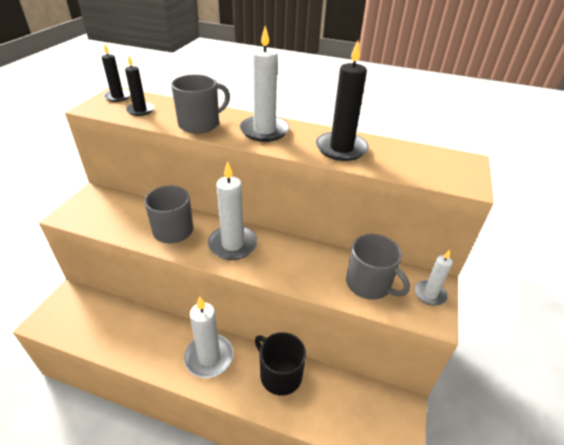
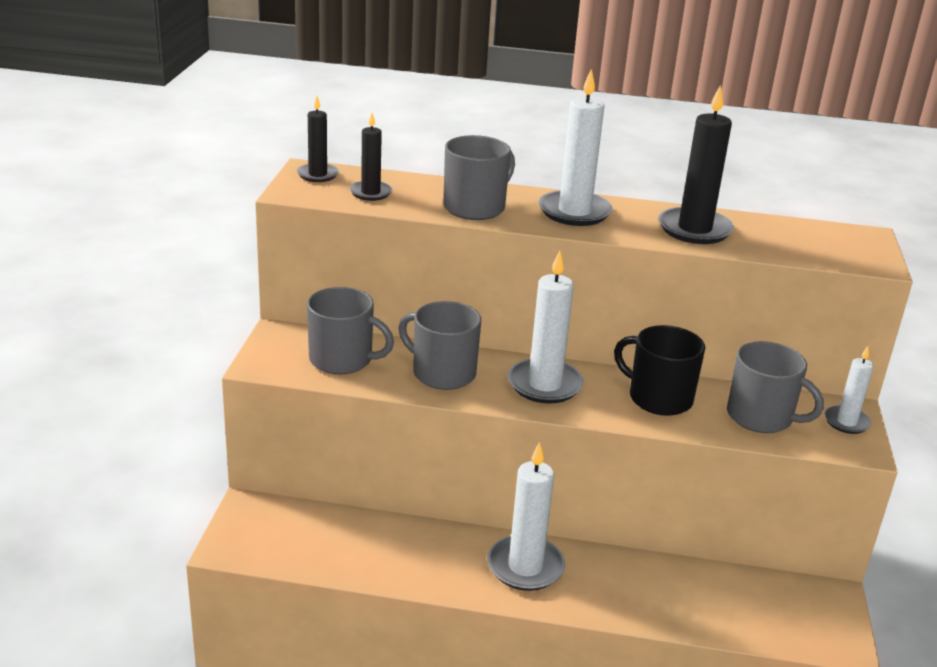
camera: 10 degrees left, 10 degrees down
black mug [255,332,306,396] -> black mug moved to [614,325,705,416]
none -> grey mug [307,287,394,374]

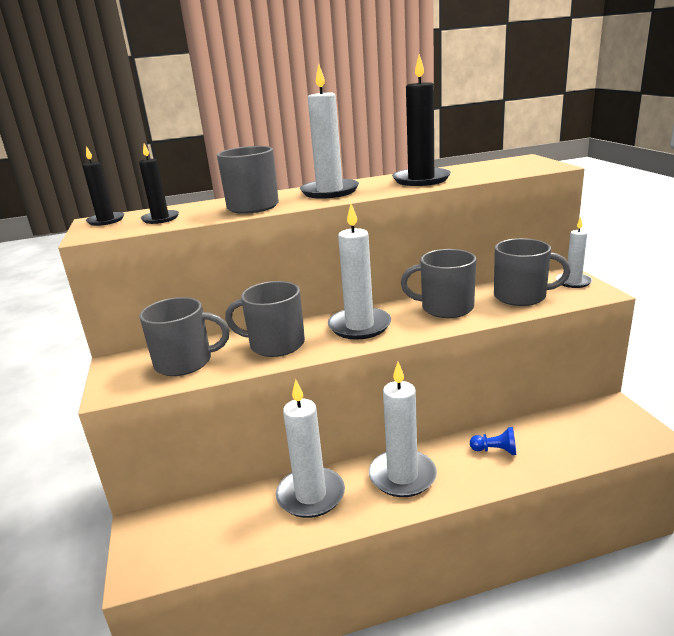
camera: 20 degrees left, 5 degrees down
black mug [614,325,705,416] -> grey mug [401,249,476,318]
none -> white candle [276,379,345,518]
none -> blue pawn [470,427,516,455]

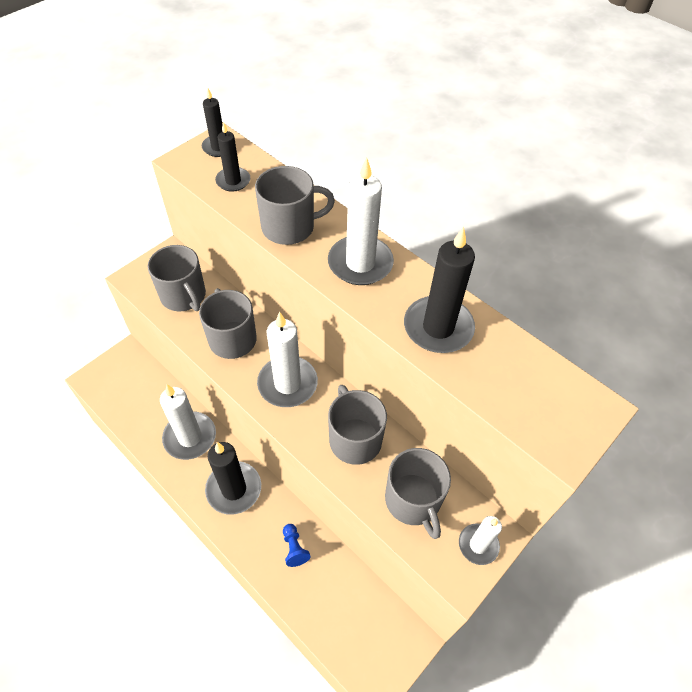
camera: 55 degrees right, 30 degrees up
white candle [369,362,437,497] -> black candle [205,442,261,515]

